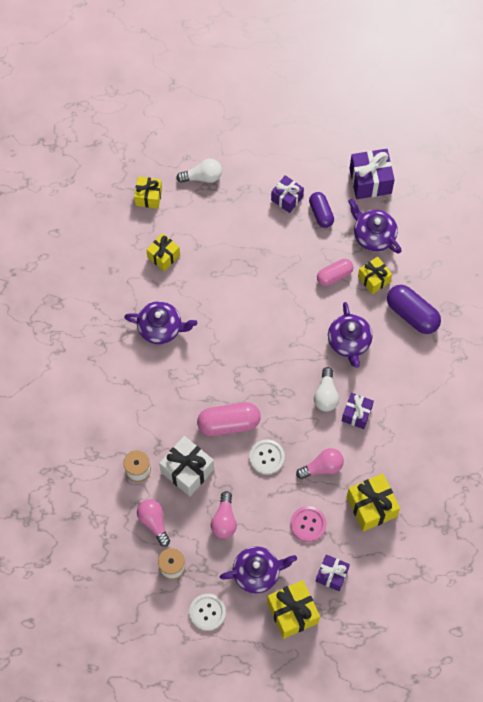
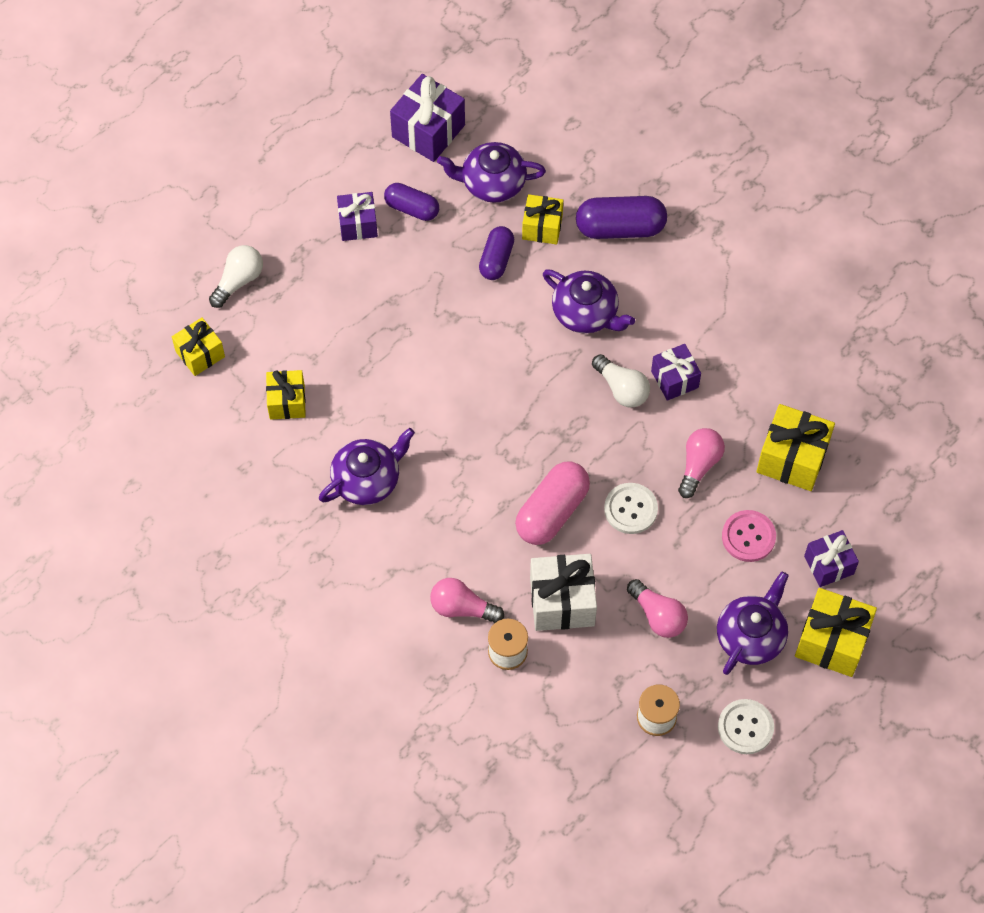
camera: 45 degrees left, 5 degrees down
pink light bulb [137,499,170,547] -> pink light bulb moved to [430,578,504,623]
pink capsule [317,259,353,286] -> purple capsule [479,226,514,280]

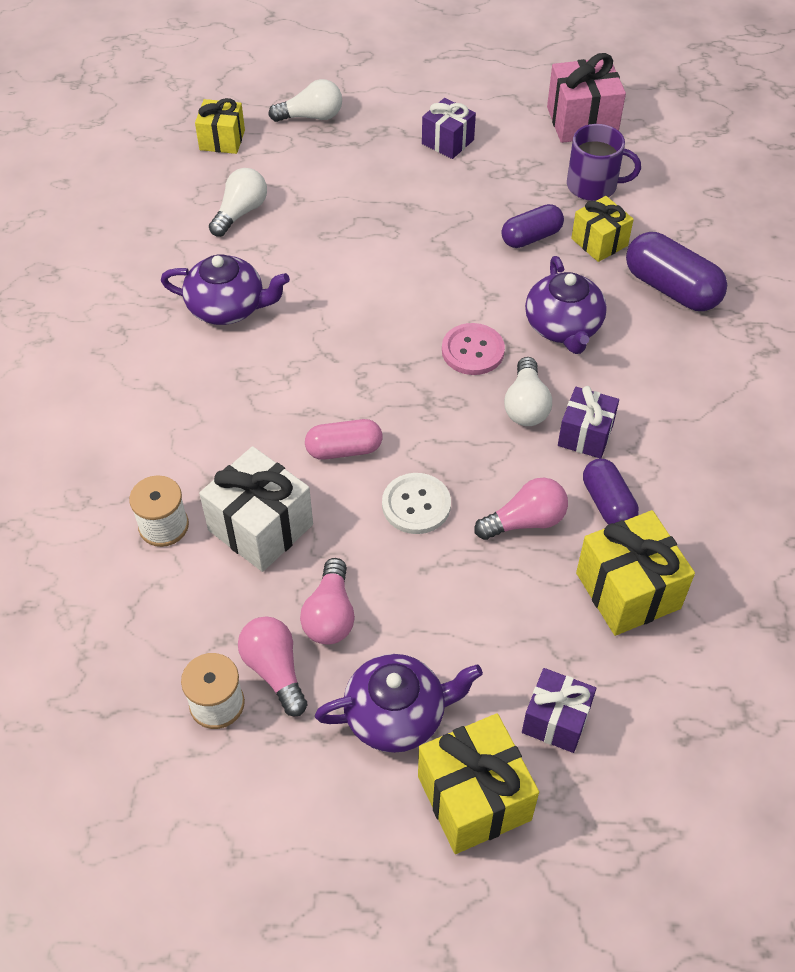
camera: 45 degrees right, 10 degrees down
yellow gift [266,370,306,419] -> white light bulb [209,168,267,237]
purple capsule [384,183,439,221] -> purple capsule moved to [583,459,639,525]
purple gift [390,74,465,162] -> pink gift [547,53,626,143]
pink light bulb [430,578,504,623] -> pink light bulb moved to [238,616,307,717]
purple teapot [437,142,546,203] -> purple mug [567,124,641,201]
pink capsule [515,461,590,545] -> pink capsule [305,419,382,460], size x0.64
white button [718,699,774,754] -> none
pink button [722,510,776,562] -> pink button moved to [442,323,505,375]

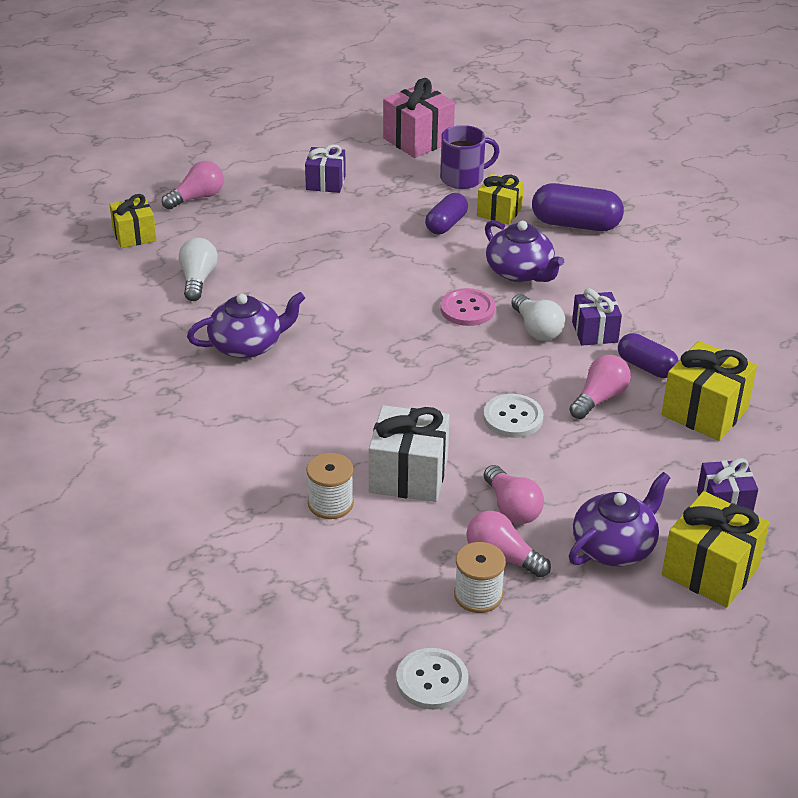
camera: 30 degrees left, 15 degrees down
white light bulb [268,79,342,122] -> pink light bulb [162,161,224,210]
pink capsule [305,419,382,460] -> none
none -> white button [396,648,469,710]

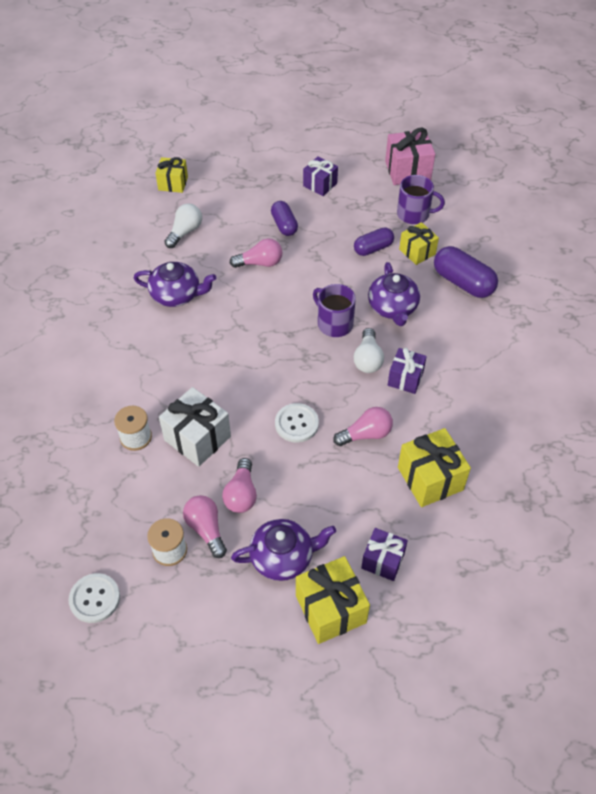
camera: 30 degrees right, 15 degrees up
pink light bulb [162,161,224,210] -> pink light bulb moved to [230,238,283,268]
pink button [440,288,495,326] -> purple mug [313,284,356,337]
purple capsule [618,333,679,378] -> purple capsule moved to [271,201,298,236]

